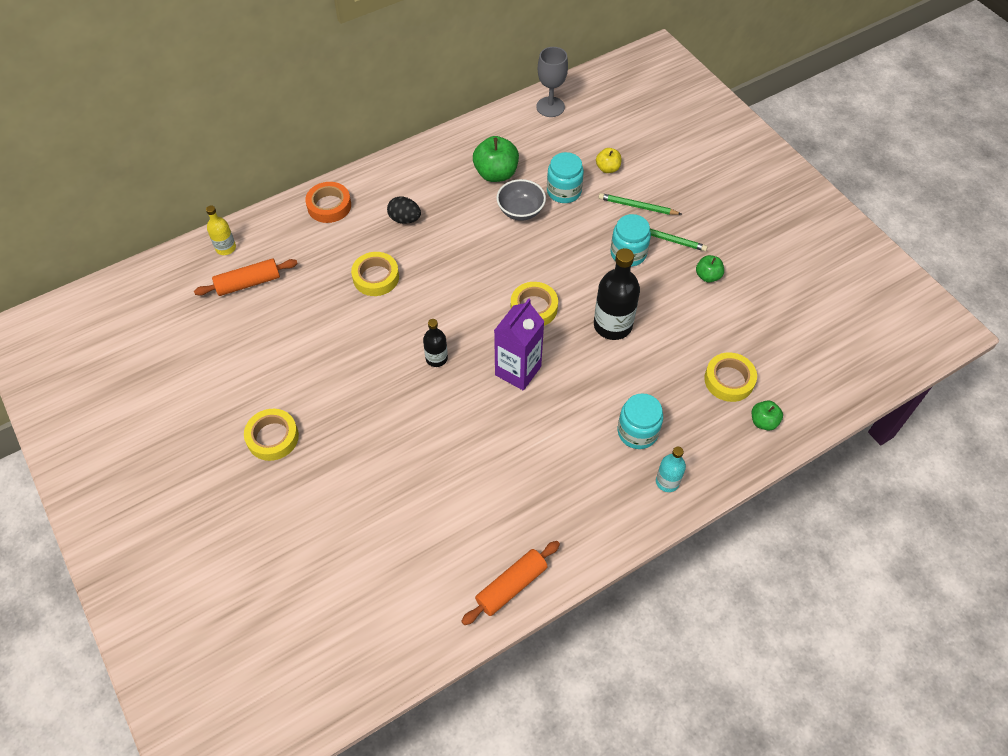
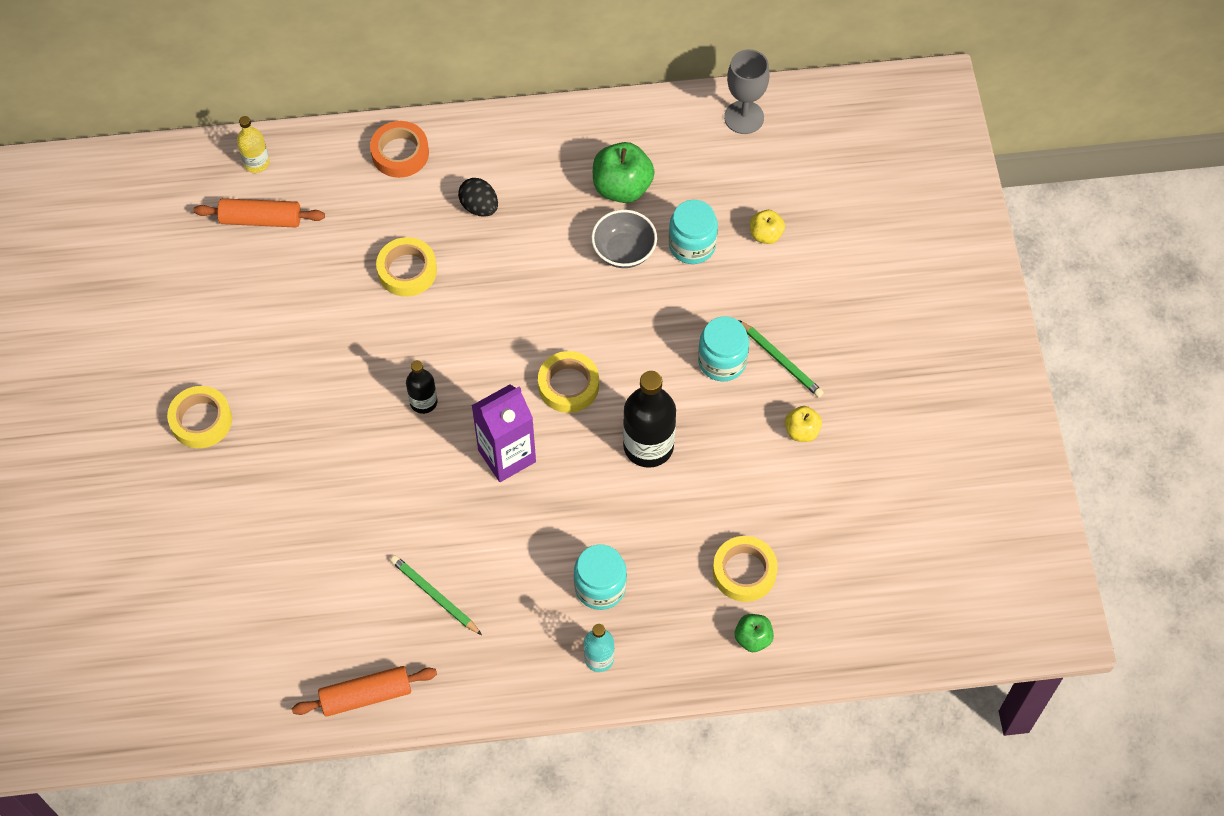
camera: 25 degrees right, 5 degrees up
green pencil [599,193,681,215] -> green pencil moved to [390,555,482,635]
green apple [696,255,724,282] -> yellow apple [785,406,822,442]

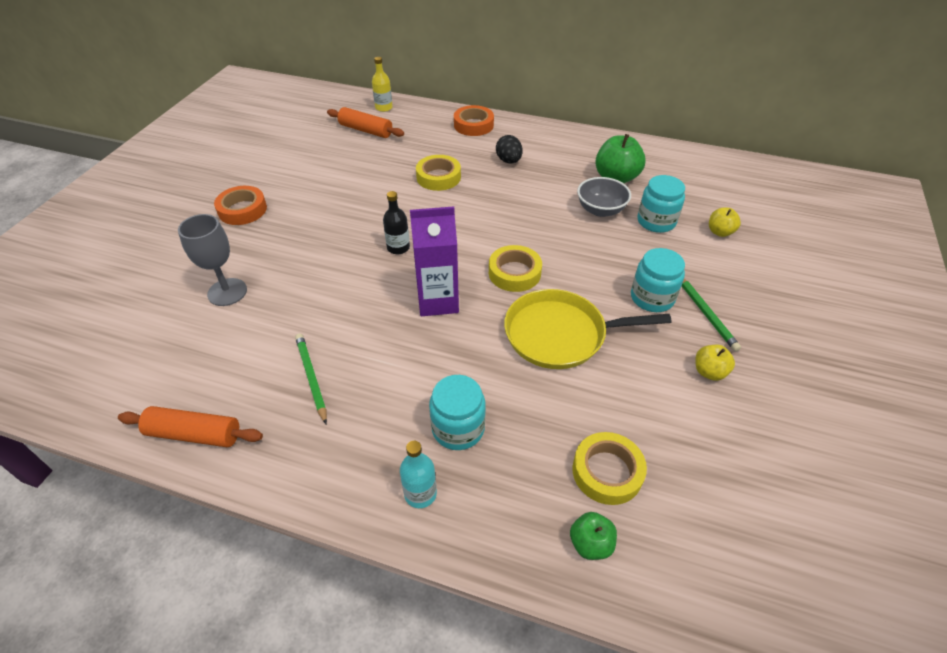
camera: 25 degrees right, 15 degrees down
yellow tape [167,386,232,448] -> orange tape [214,186,267,225]
black bottle [623,371,676,468] -> yellow pan [504,289,672,369]
grey goblet [724,49,770,134] -> grey goblet moved to [178,214,247,306]

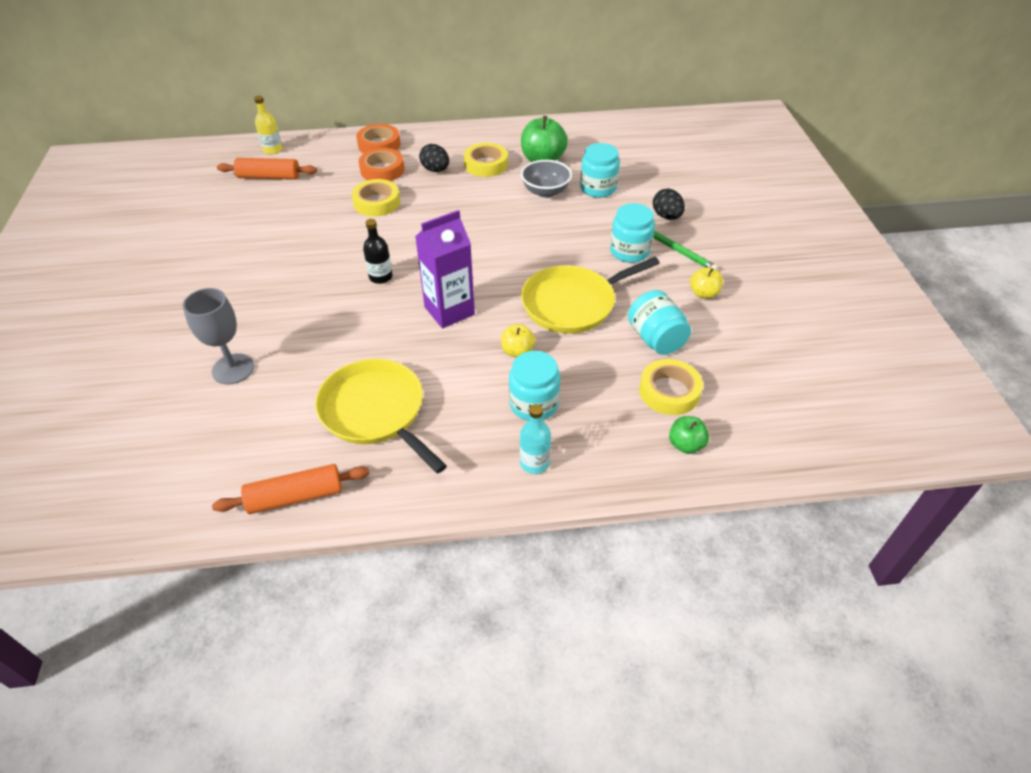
camera: 25 degrees left, 0 degrees up
orange tape [214,186,267,225] -> orange tape moved to [359,148,405,181]
green pencil [295,334,327,424] -> yellow pan [315,359,447,474]
yellow tape [489,245,542,292] -> yellow tape moved to [464,143,508,177]
yellow apple [709,208,741,237] -> yellow apple moved to [501,324,536,357]
none -> turquoise jar [628,290,691,355]
none -> black egg [653,188,685,220]

